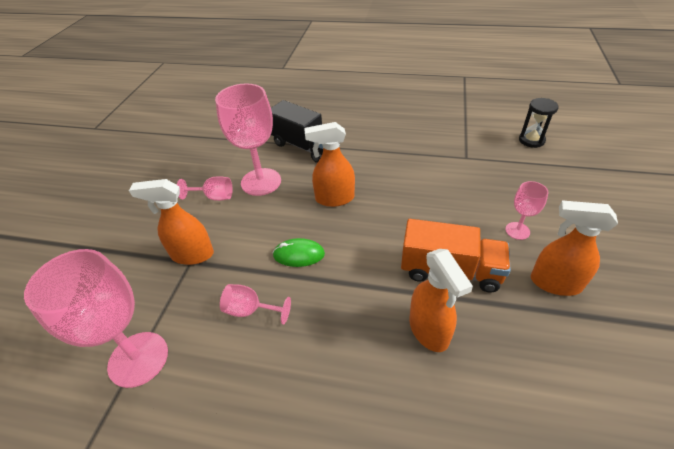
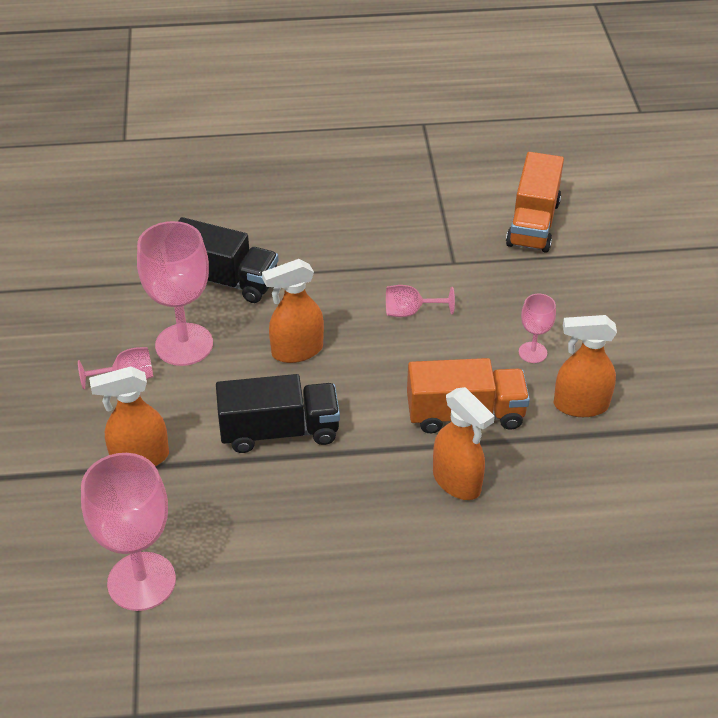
camera: 20 degrees left, 0 degrees up
pink goblet [220,284,291,325] -> pink goblet moved to [386,285,455,317]
green mouse [273,238,325,267] -> black truck [216,374,340,453]
black hourglass [519,98,559,148] -> orange truck [506,152,564,253]

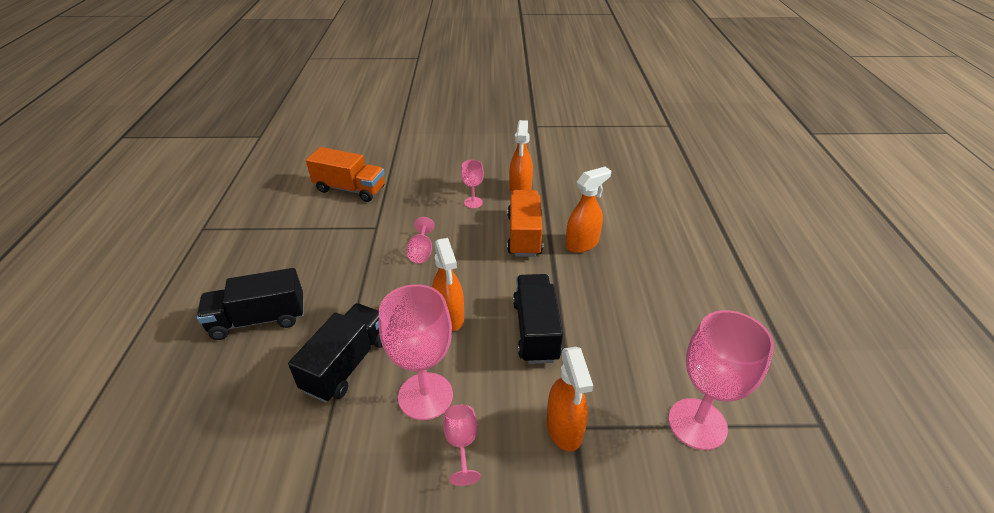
camera: 85 degrees left, 5 degrees down
none -> black truck [197,268,303,340]

